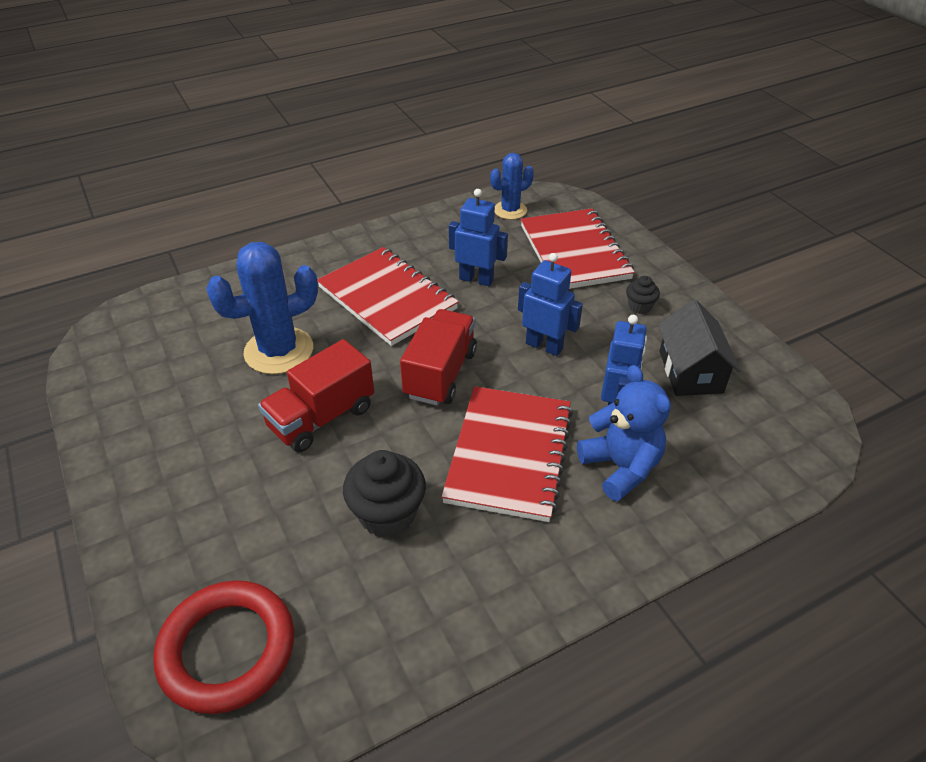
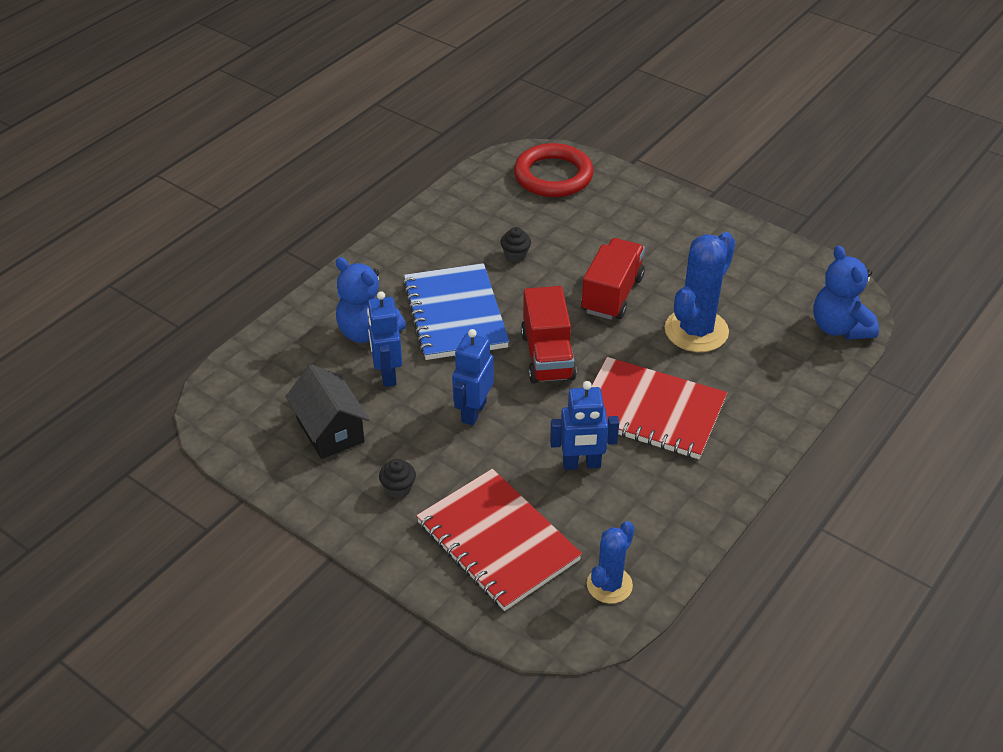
camera: 155 degrees right, 0 degrees up
black cupcake [343,450,426,538] -> black cupcake [500,227,531,262], size x0.53
red notebook [441,386,573,522] -> blue notebook [403,263,509,360]
blue robot [518,253,583,356] -> blue robot turned 105 degrees clockwise [452,329,494,426]
none -> blue teddy bear [813,246,879,340]

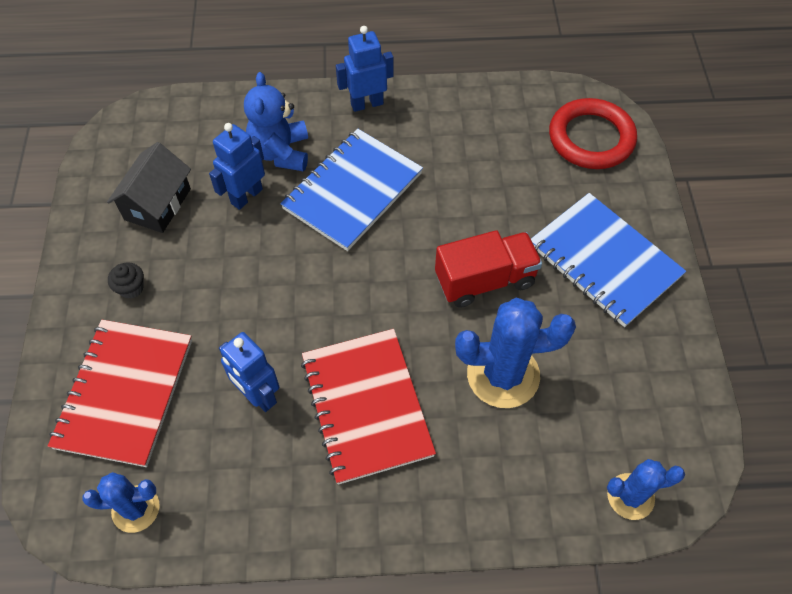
camera: 50 degrees right, 15 degrees up
blue robot [452,329,494,426] -> blue robot moved to [336,26,394,112]
black cupcake [500,227,531,262] -> none
red truck [521,286,577,383] -> none
blue teddy bear [813,246,879,340] -> blue cactus [607,459,685,520]
none -> blue notebook [531,193,686,327]

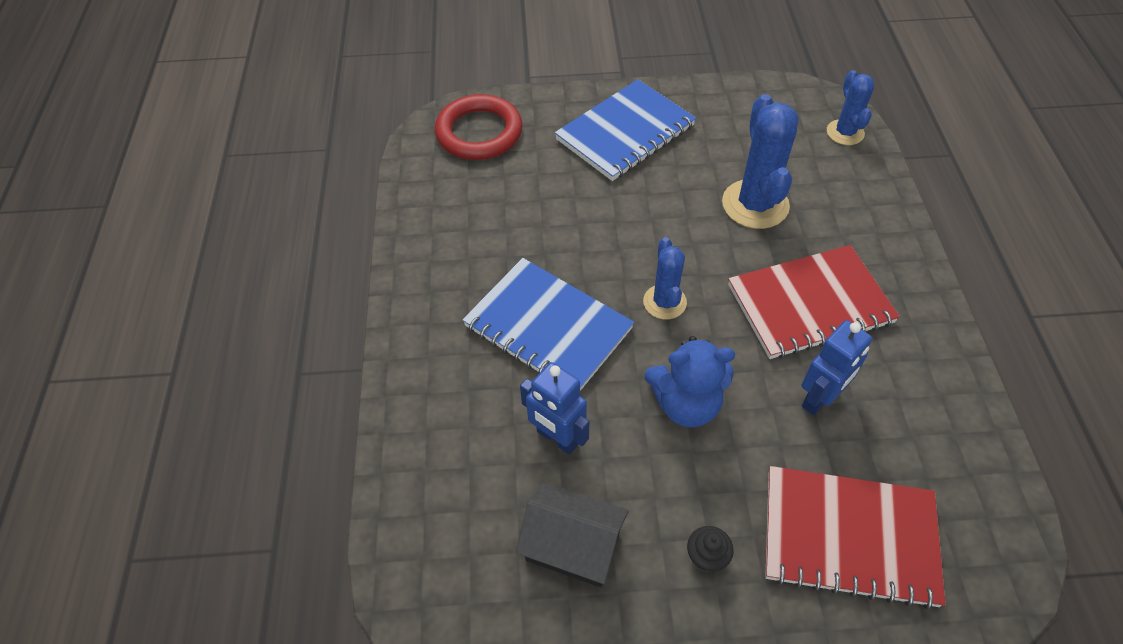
camera: 90 degrees left, 5 degrees down
blue cactus [82,472,160,533] -> blue cactus moved to [643,237,687,319]
blue teddy bear [244,72,308,171] -> blue teddy bear moved to [645,336,735,427]
blue robot [336,26,394,112] -> none
red truck [435,230,542,308] -> none

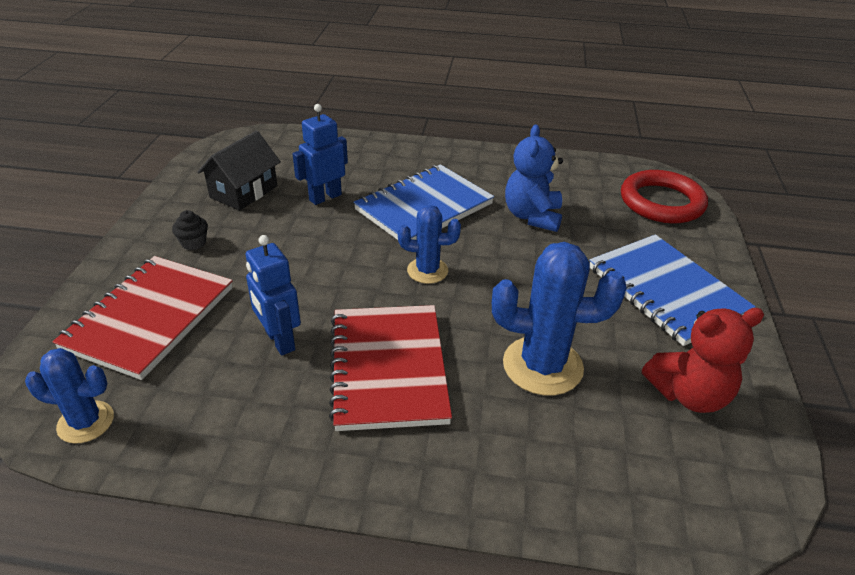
camera: 100 degrees right, 15 degrees down
blue teddy bear [645,336,735,427] -> blue teddy bear moved to [505,124,563,232]
blue cactus [827,70,874,145] -> blue cactus moved to [25,348,114,443]
none -> red teddy bear [642,308,764,413]

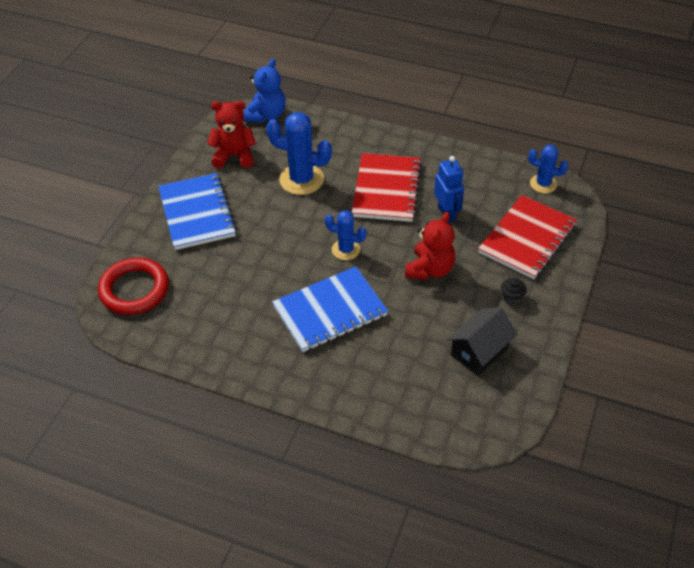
camera: 165 degrees left, 10 degrees up
blue robot [293,104,348,205] -> none
blue teddy bear [505,124,563,232] -> blue teddy bear moved to [244,59,286,123]
none -> red teddy bear [405,212,456,280]

